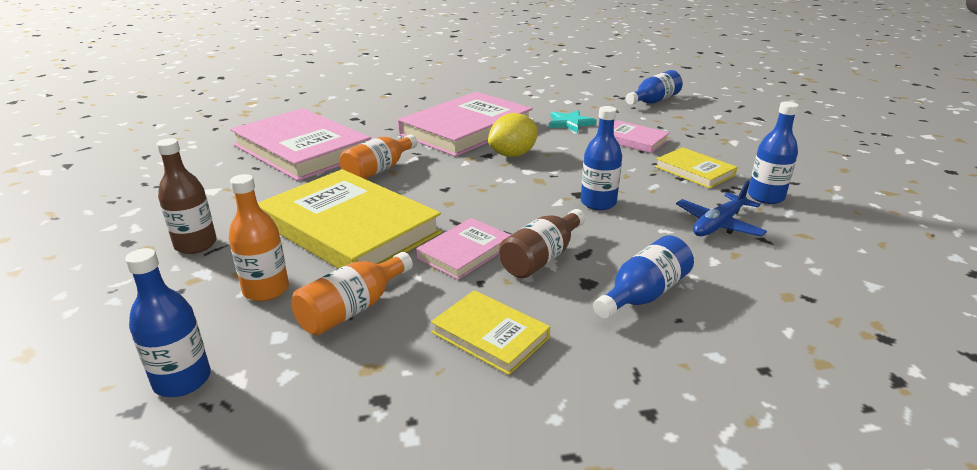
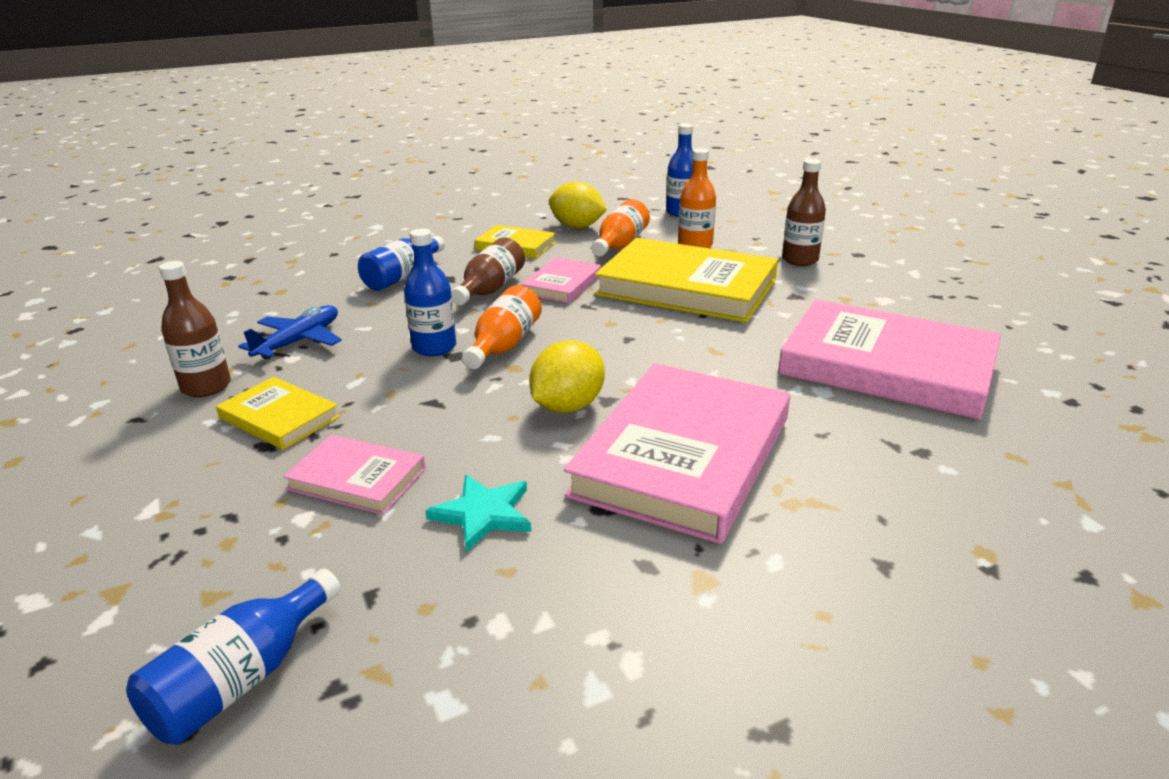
camera: 165 degrees right, 0 degrees up
orange bottle [340,134,417,179] -> orange bottle moved to [462,285,542,369]
blue bottle [748,101,799,204] -> brown bottle [159,261,231,397]
none -> yellow lemon [549,181,607,228]

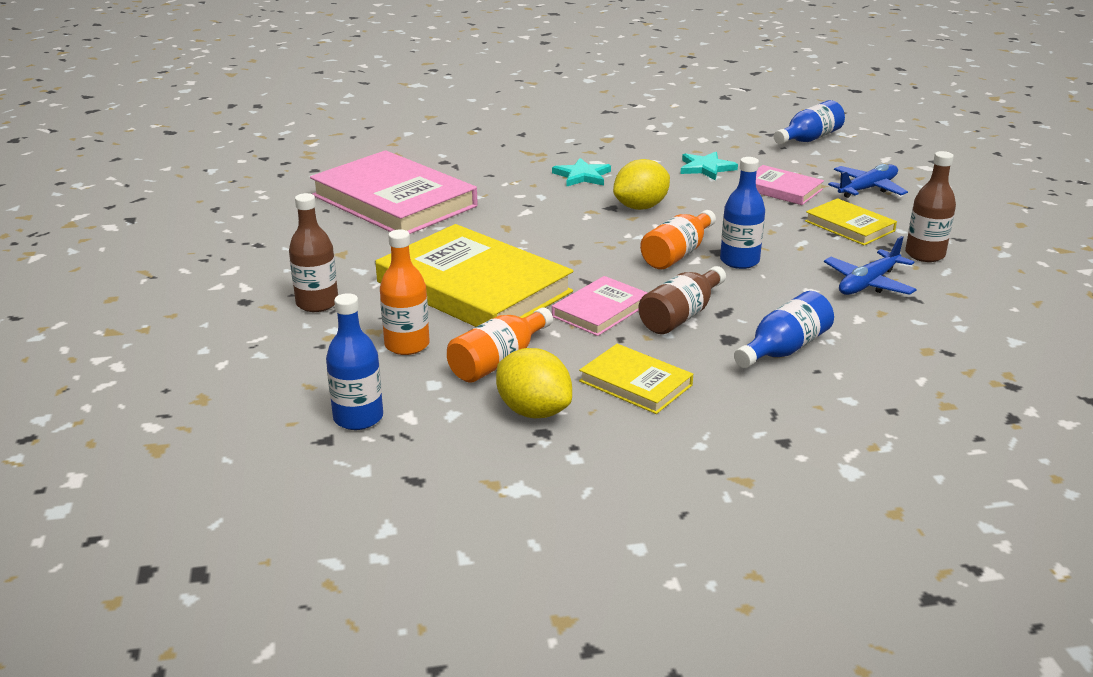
camera: 165 degrees left, 0 degrees up
pink book [564,363,790,544] -> turquoise star [552,158,611,186]
none -> blue plane [828,164,908,198]

